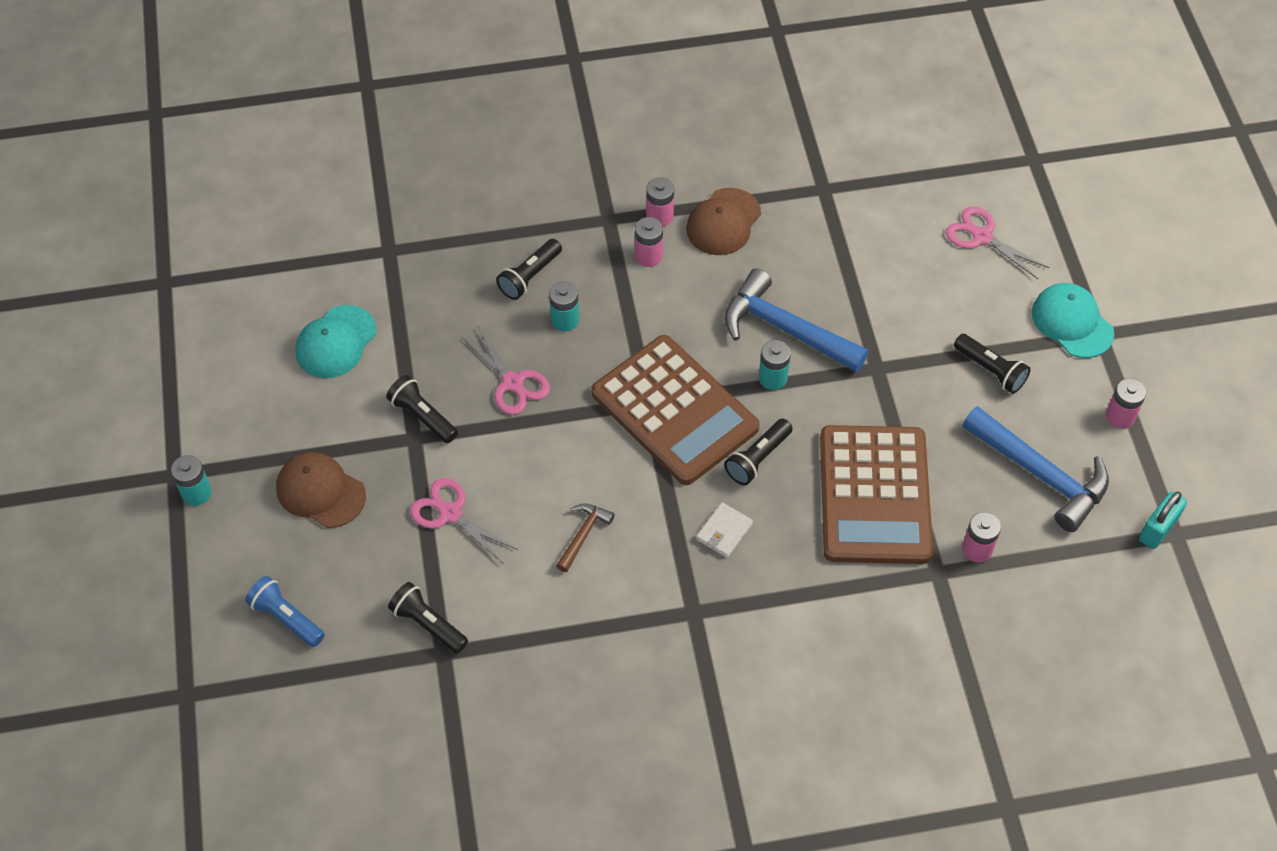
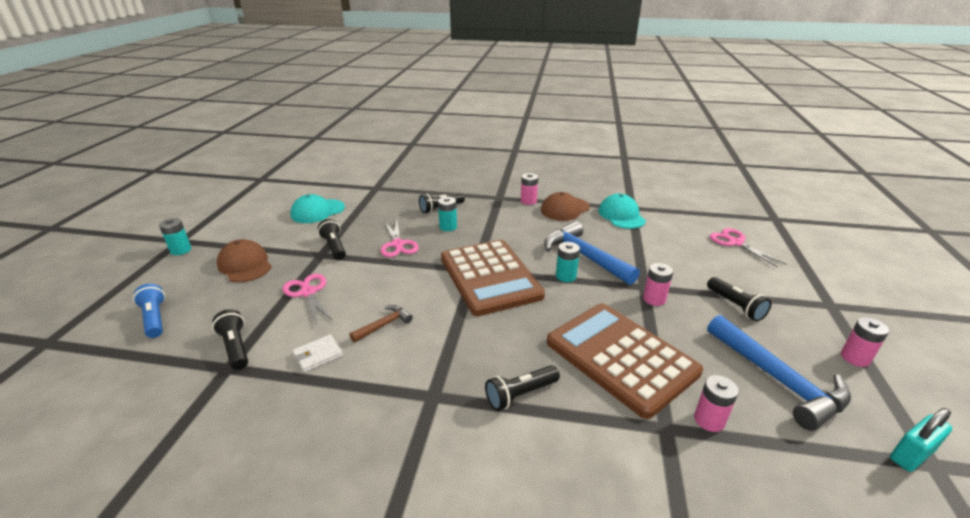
camera: 20 degrees right, 25 degrees down
pink battery [635,217,663,267] -> pink battery moved to [643,263,673,306]
white wallet [696,502,753,558] -> white wallet moved to [293,335,343,372]
black flashlight [724,419,793,485] -> black flashlight moved to [485,365,560,411]
brown calculator [820,425,933,564] -> brown calculator turned 120 degrees clockwise [547,303,703,419]
turquoise cap [1032,283,1114,358] -> turquoise cap moved to [598,194,646,229]

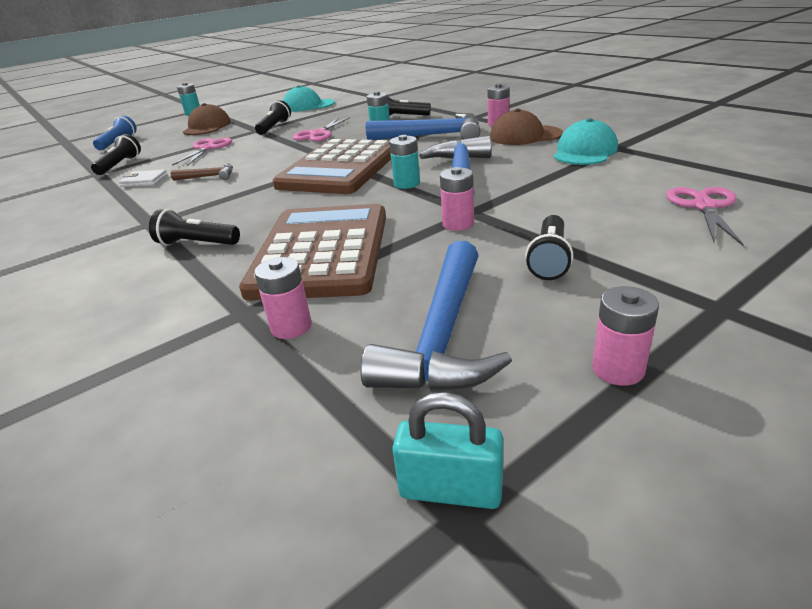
camera: 45 degrees right, 0 degrees up
none -> blue hammer [366,113,480,140]

